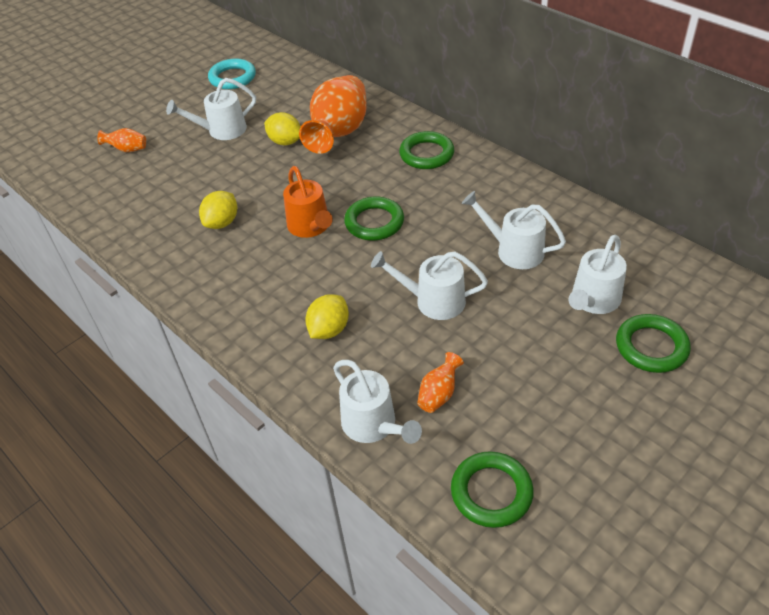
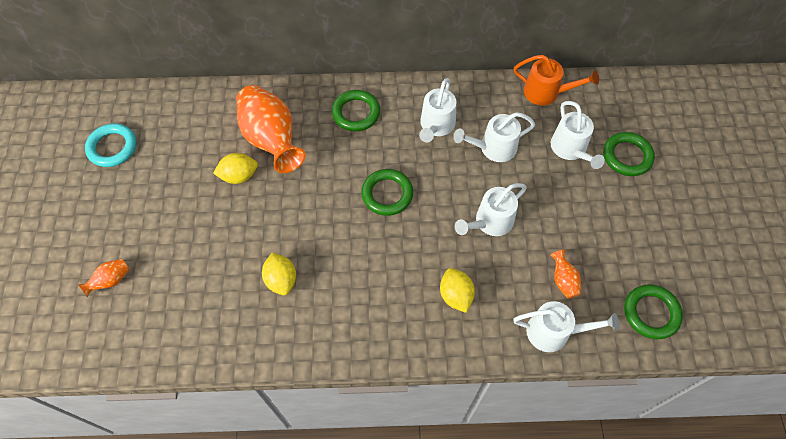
camera: 50 degrees left, 15 degrees up
white watering can [166,78,256,140] -> white watering can moved to [419,78,456,143]
orange watering can [283,166,333,238] -> orange watering can moved to [514,55,599,105]

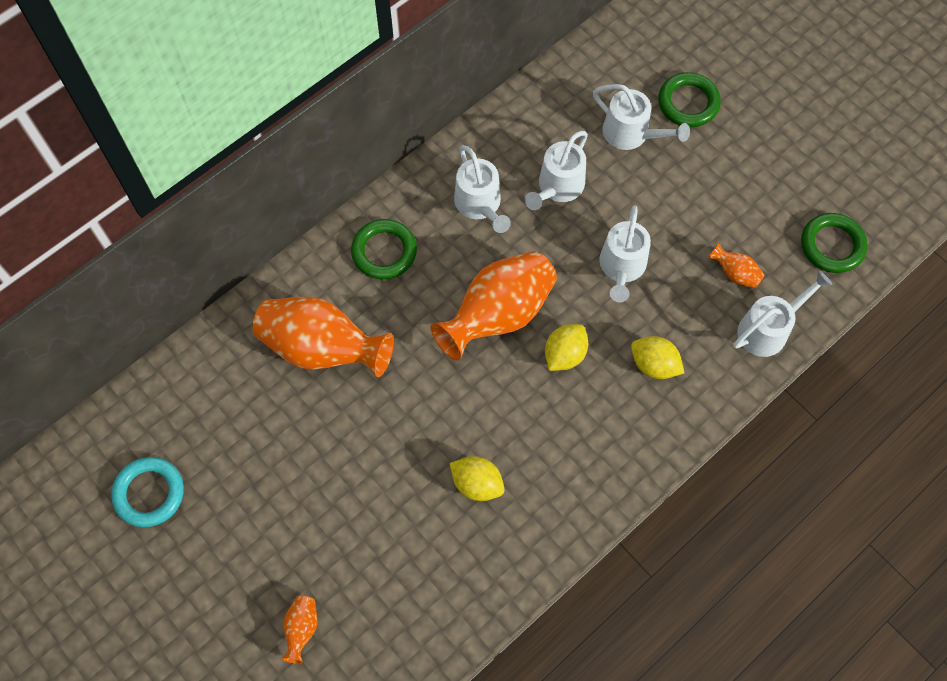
camera: 40 degrees left, 5 degrees up
yellow lemon [213,153,258,184] -> yellow lemon moved to [545,324,588,371]
green ring [361,169,413,216] -> orange vase [430,251,557,361]
orange watering can [514,55,599,105] -> none

